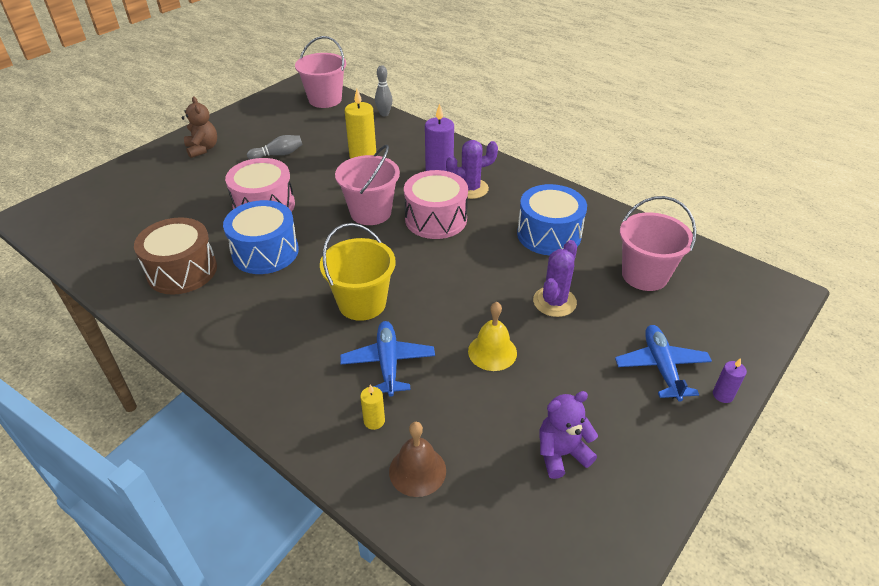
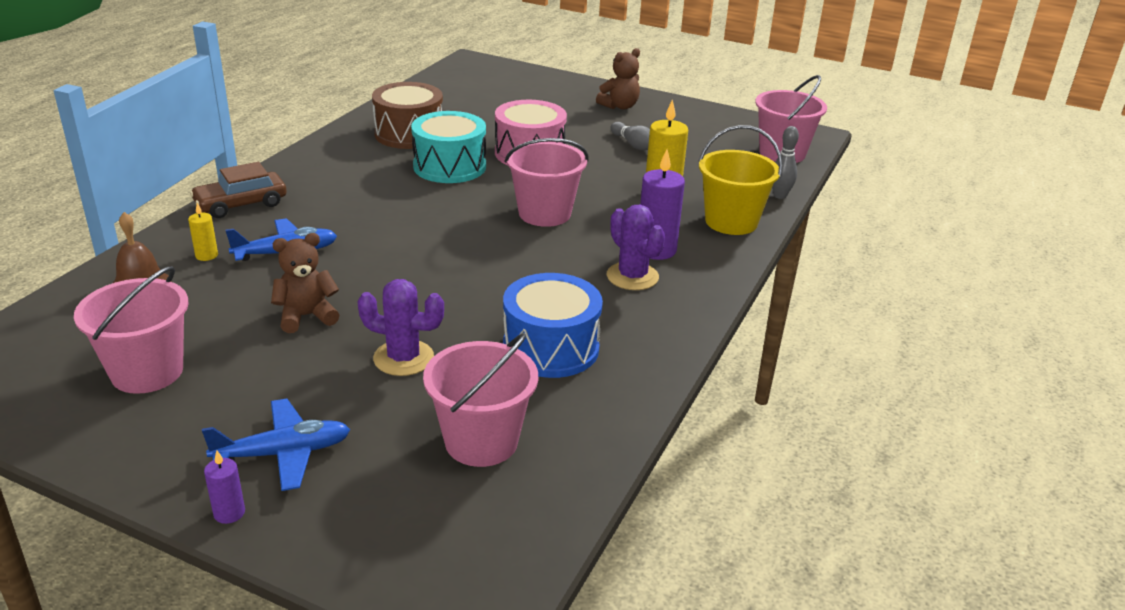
camera: 75 degrees right, 10 degrees down
blue drum [223,200,299,274] -> turquoise drum [411,111,486,183]
yellow bucket [320,223,396,321] -> yellow bucket moved to [699,125,782,235]
pink drum [404,170,468,239] -> none
yellow bell [468,302,517,371] -> brown teddy bear [271,233,339,333]
purple teddy bear [539,391,598,479] -> pink bucket [74,266,189,394]
none -> brown car [190,162,287,218]

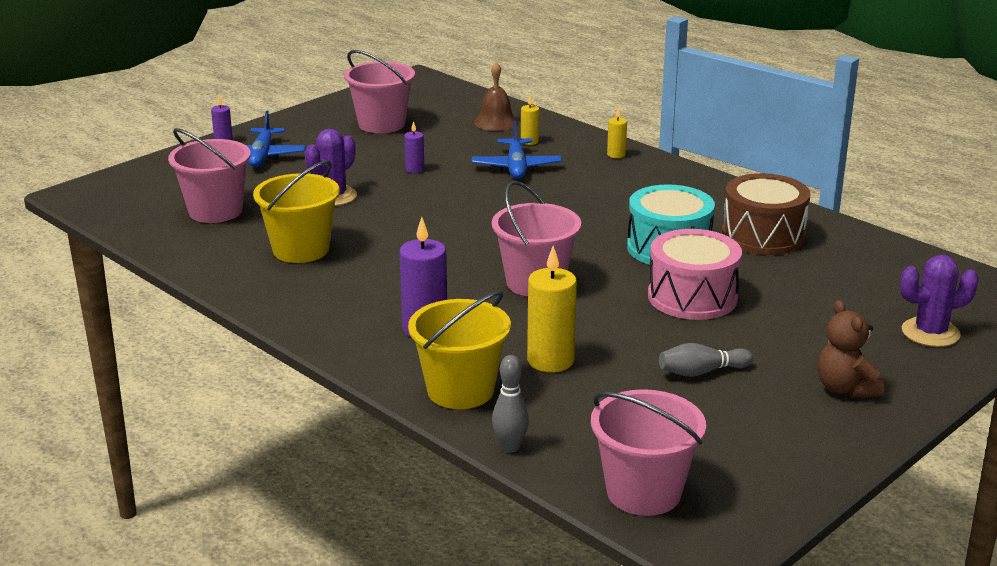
camera: 110 degrees right, 5 degrees down
brown car [190,162,287,218] -> yellow candle [607,107,627,158]
brown teddy bear [271,233,339,333] -> purple candle [404,121,424,173]
blue drum [503,273,603,378] -> yellow bucket [253,160,340,263]
purple cactus [607,205,665,290] -> purple cactus moved to [900,255,979,347]

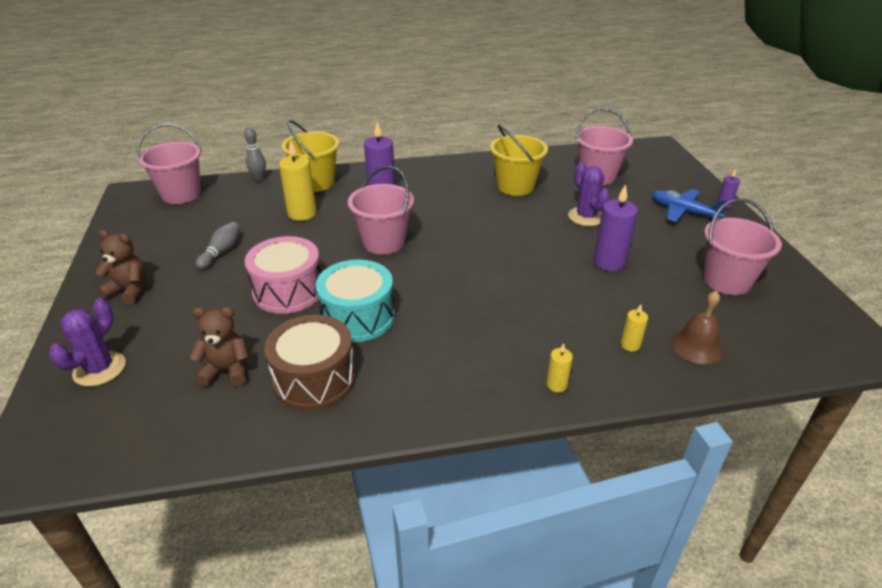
camera: 125 degrees right, 10 degrees up
purple candle [404,121,424,173] -> purple candle [593,184,638,272], size x1.92
blue plane [472,121,562,179] -> none
none -> brown teddy bear [189,307,249,387]

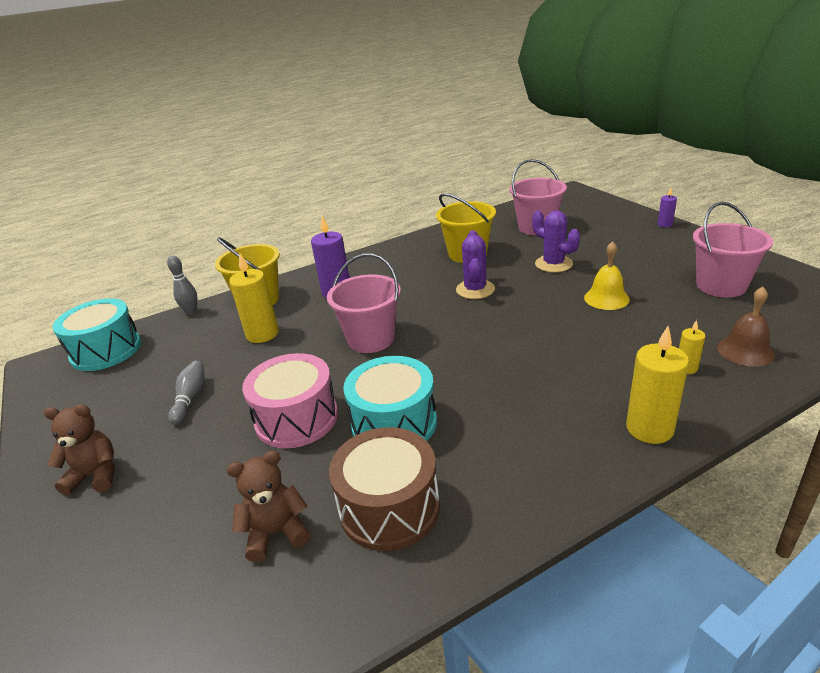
camera: 15 degrees left, 5 degrees down
purple cactus [49,298,126,386] -> purple cactus moved to [456,230,495,299]
pink bucket [137,123,202,204] -> turquoise drum [52,298,141,371]
yellow candle [546,343,573,392] -> yellow candle [626,326,689,444], size x1.92
purple candle [593,184,638,272] -> yellow bell [584,241,630,310]
blue plane [652,189,728,222] -> none

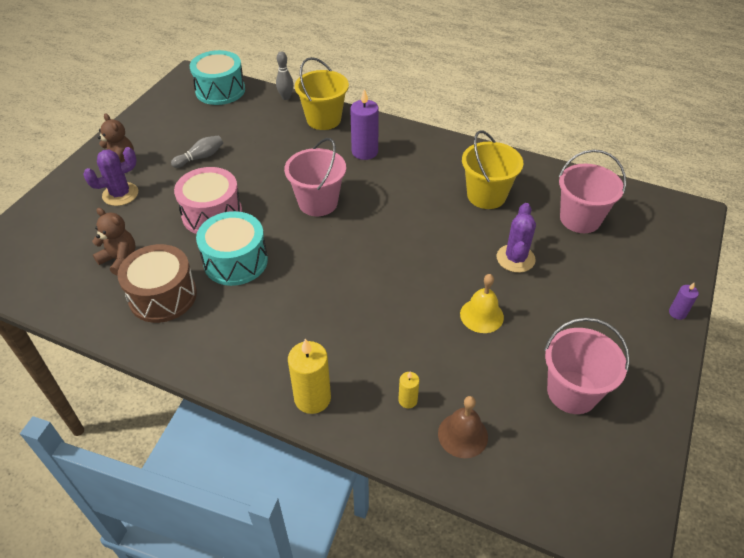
camera: 50 degrees right, 15 degrees up
yellow candle [229,253,279,343] -> none
purple cactus [456,230,495,299] -> purple cactus moved to [83,147,138,206]

